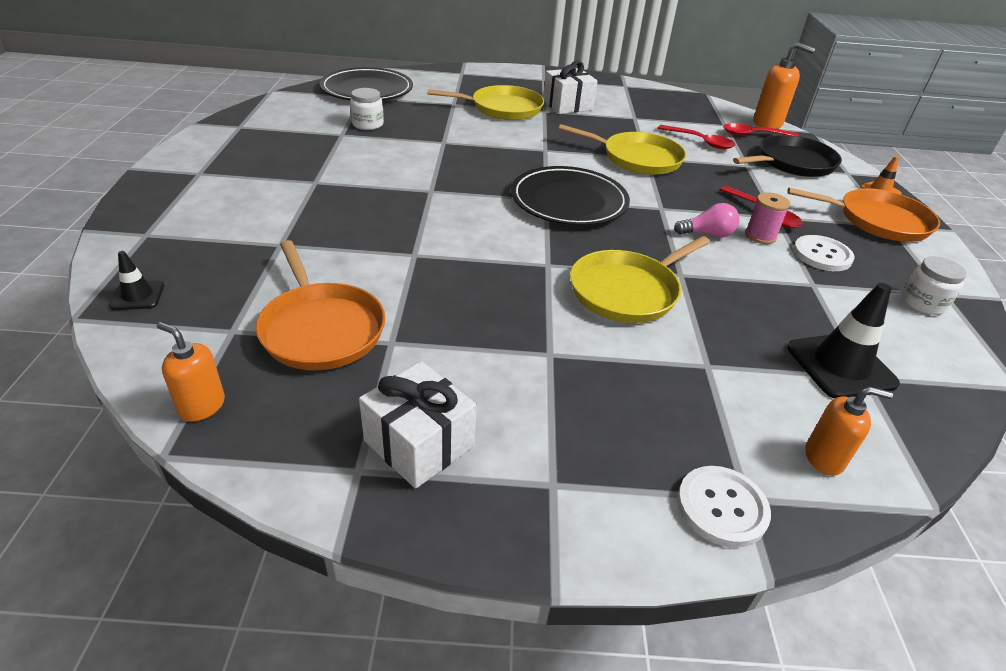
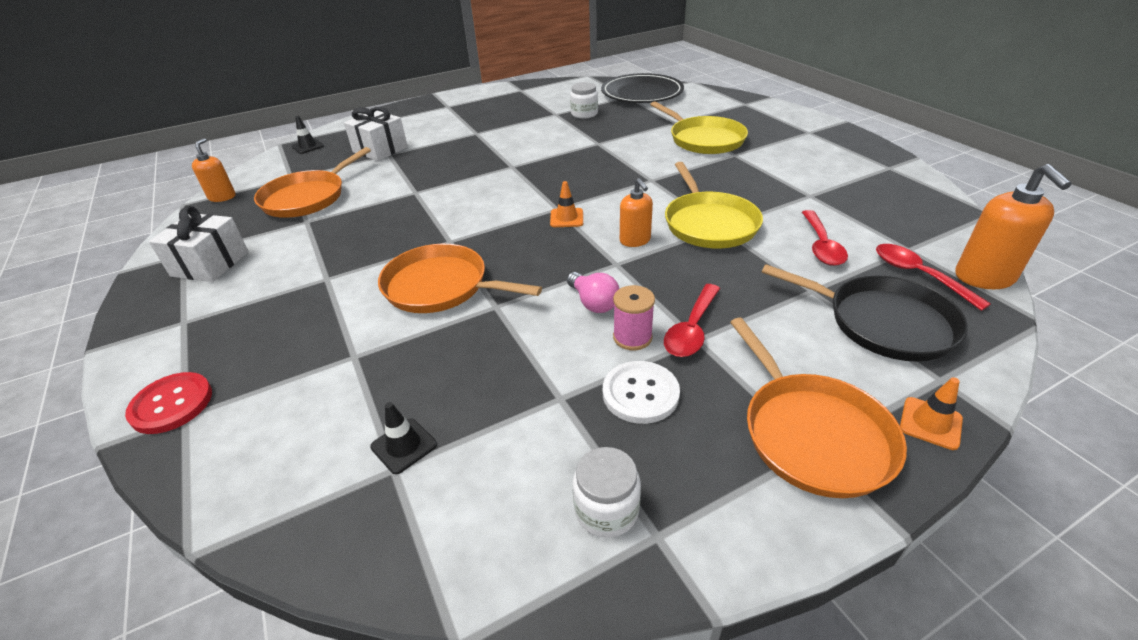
camera: 65 degrees right, 0 degrees up
black plate [511,166,630,226] -> orange traffic cone [550,181,583,227]
white gift [543,61,598,114] -> white gift moved to [344,107,408,161]
yellow pan [570,236,710,323] -> orange pan [378,244,542,313]
white button [677,466,771,548] -> red button [125,372,212,434]
black traffic cone [787,283,900,398] -> black traffic cone [370,402,437,474], size x0.54
orange soap dispenser [805,386,893,476] -> orange soap dispenser moved to [620,178,653,247]

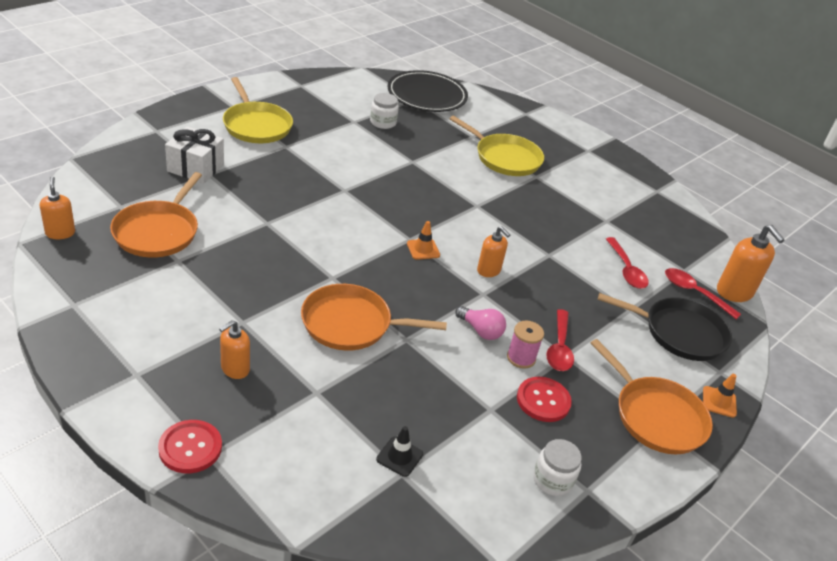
camera: 25 degrees left, 0 degrees up
white gift [149,206,249,282] -> none
black traffic cone [292,116,324,154] -> none
white button [603,361,680,424] -> red button [517,377,572,422]
yellow pan [665,162,763,248] -> yellow pan moved to [223,77,293,143]
none -> orange soap dispenser [219,320,250,379]

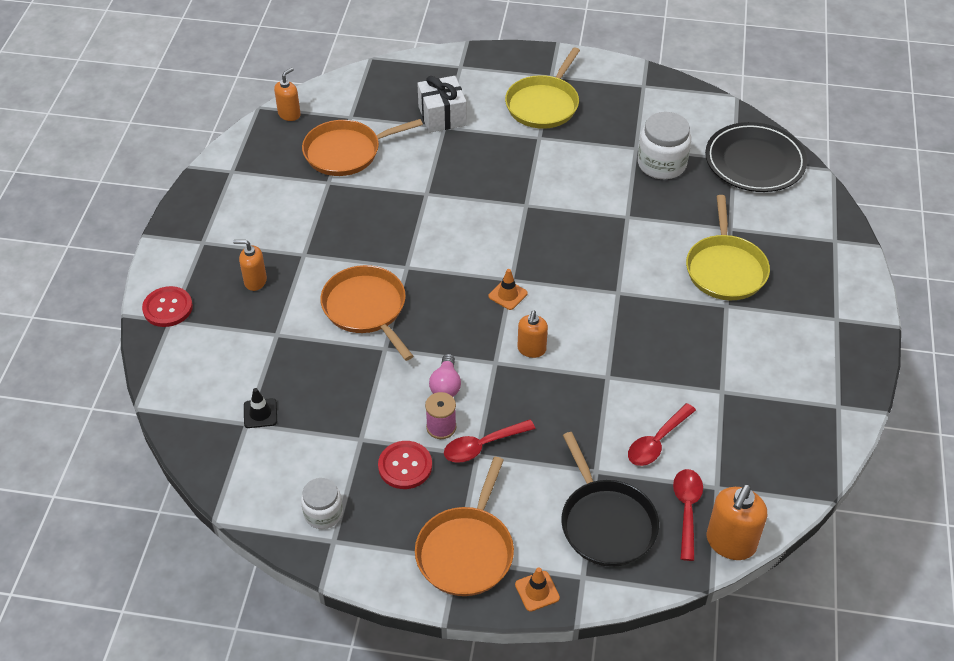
camera: 60 degrees right, 10 degrees up
white jar [370,93,399,129] -> white jar [638,112,691,179], size x1.59

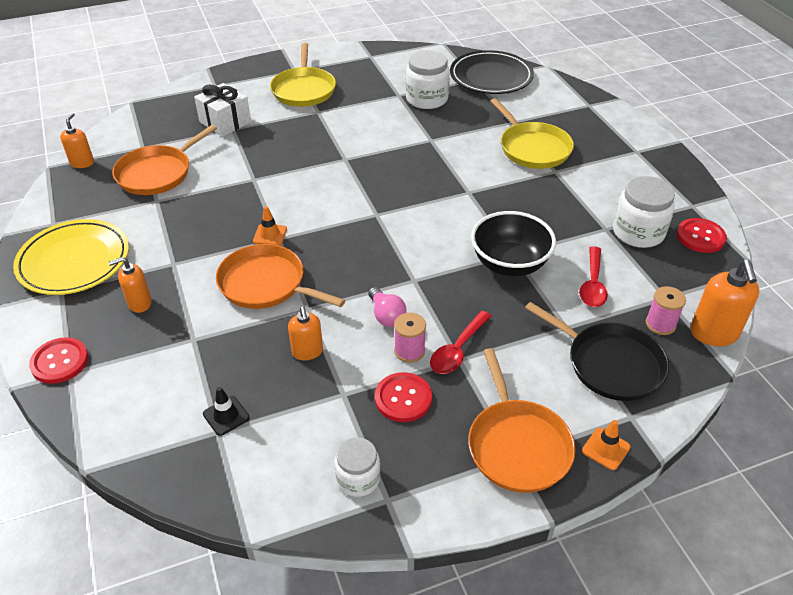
camera: 30 degrees left, 5 degrees down
orange traffic cone [488,269,528,310] -> orange traffic cone moved to [253,206,287,246]
orange soap dispenser [517,310,548,358] -> orange soap dispenser moved to [288,307,323,360]
red spoon [673,469,703,561] -> pink spool [646,286,686,335]
none -> yellow plate [13,219,129,295]
none -> black bowl [471,211,556,276]
none -> white jar [613,176,675,248]
none -> red button [677,218,727,253]

